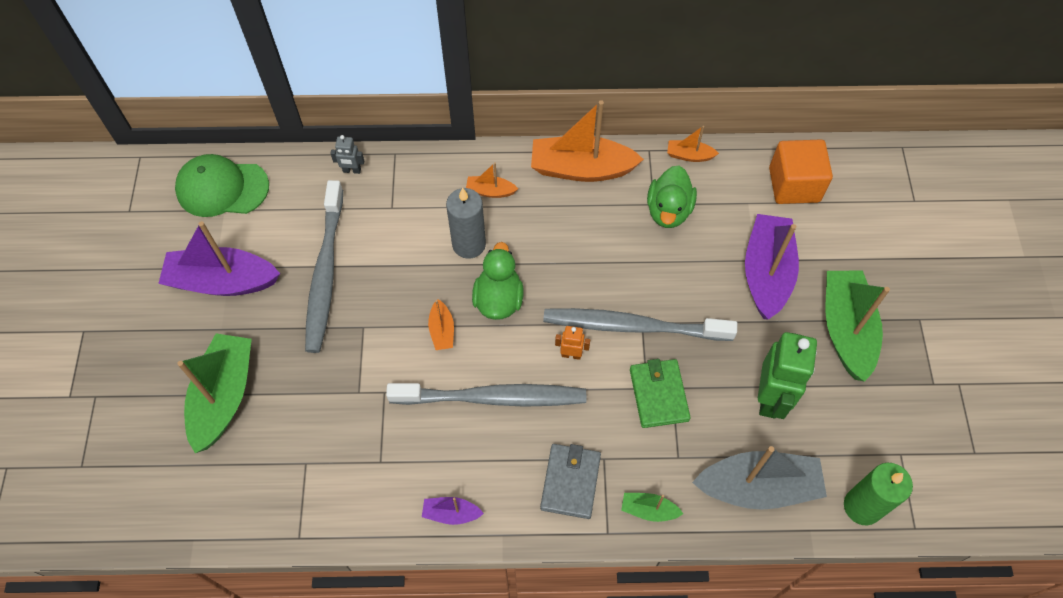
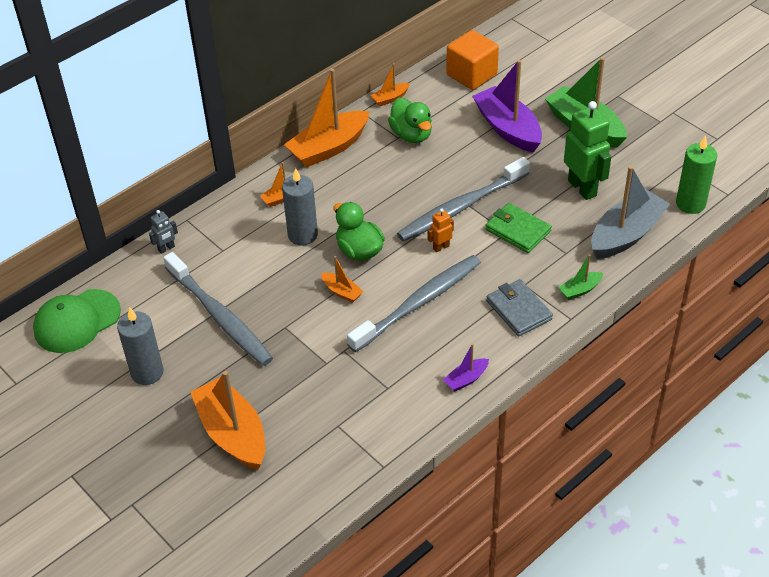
camera: 40 degrees left, 15 degrees down
purple boat [158,221,280,296] -> grey candle [117,307,164,385]
green boat [177,334,252,453] -> orange boat [190,371,265,470]

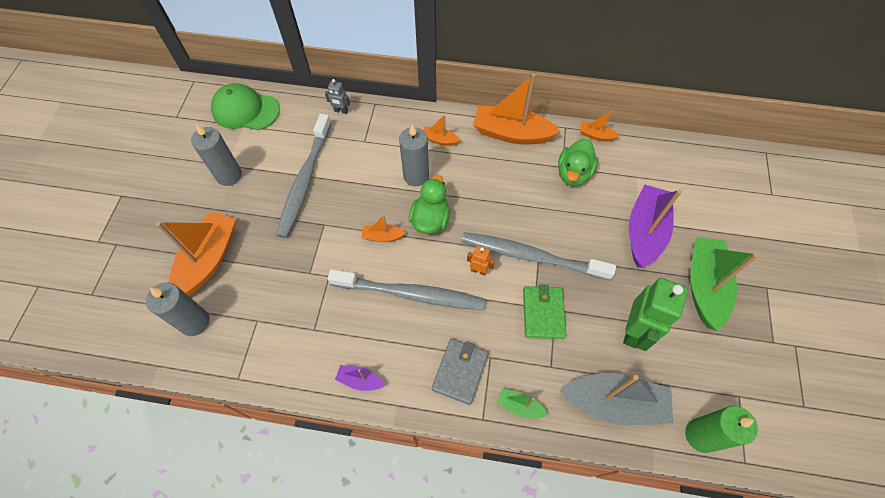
camera: 50 degrees right, 15 degrees up
orange boat [321,256,364,303] -> orange boat turned 90 degrees clockwise [362,215,406,242]
orange cube [446,30,499,90] -> none
none -> grey candle [146,282,210,336]

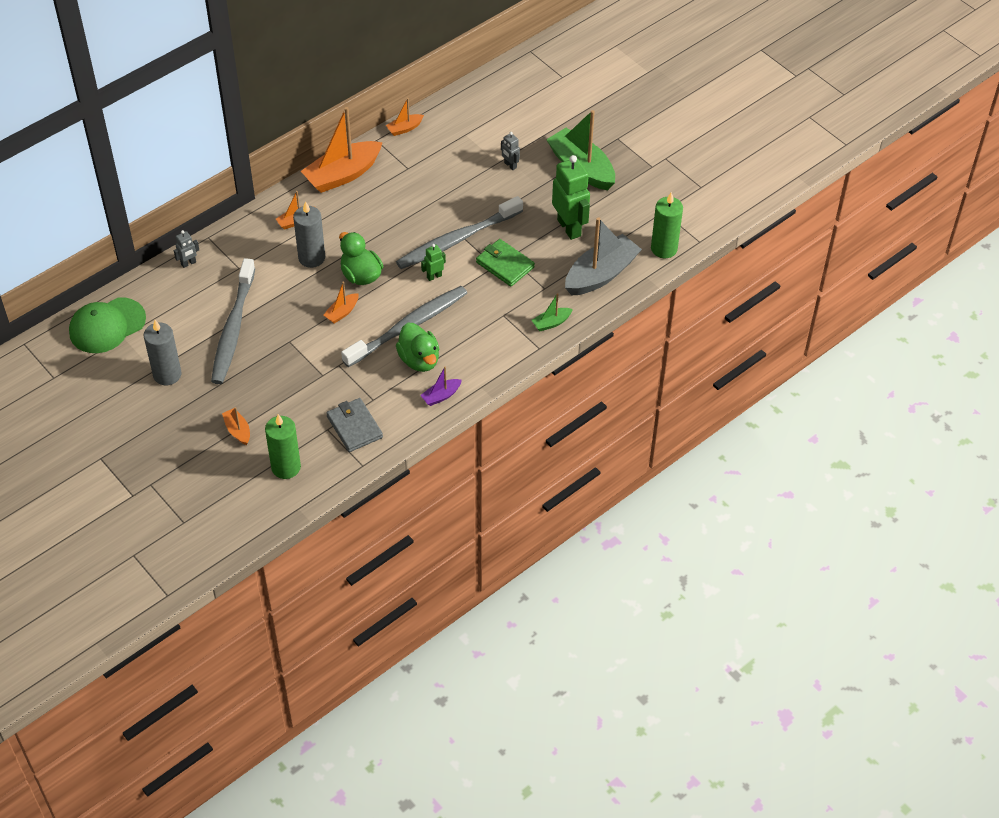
camera: 50 degrees left, 10 degrees down
grey candle [146,282,210,336] -> green candle [265,414,301,479]
orange boat [156,211,236,296] -> orange boat [222,407,250,445], size x0.47
grey toothbrush [276,114,331,238] -> grey toothbrush turned 45 degrees clockwise [211,258,255,384]
grey wallet [432,338,488,405] -> grey wallet moved to [326,398,383,452]
orange robot [467,246,495,276] -> green robot [421,244,446,281]
green duck [558,139,598,186] -> green duck moved to [396,323,439,372]
purple boat [629,184,682,268] -> grey robot [501,132,520,170]

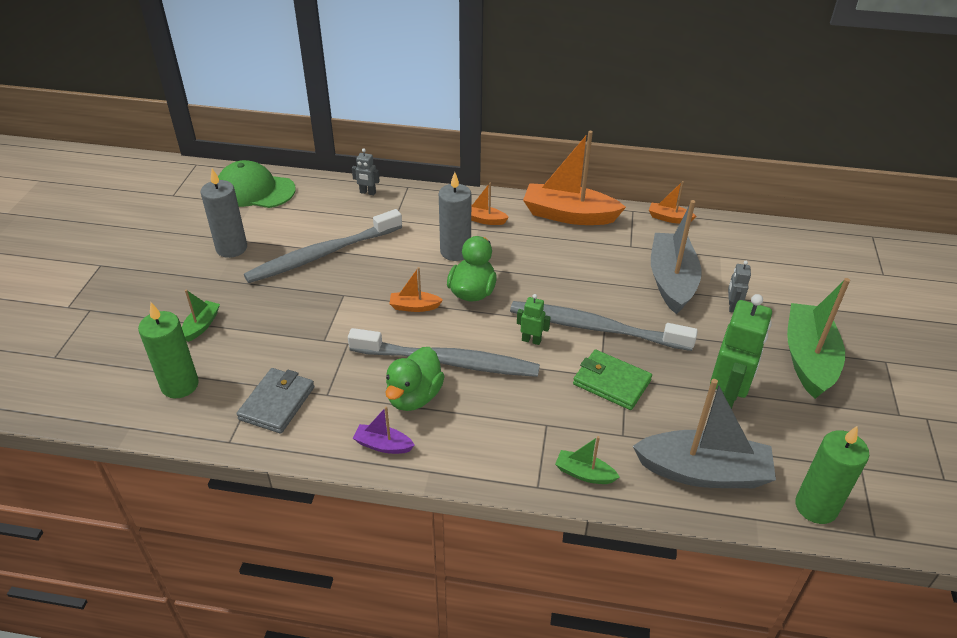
camera: 50 degrees right, 10 degrees down
orange boat [222,407,250,445] -> green boat [182,290,220,342]
green wallet [476,239,535,287] -> green wallet turned 60 degrees counterclockwise [573,350,652,410]
none -> grey boat [651,200,702,314]

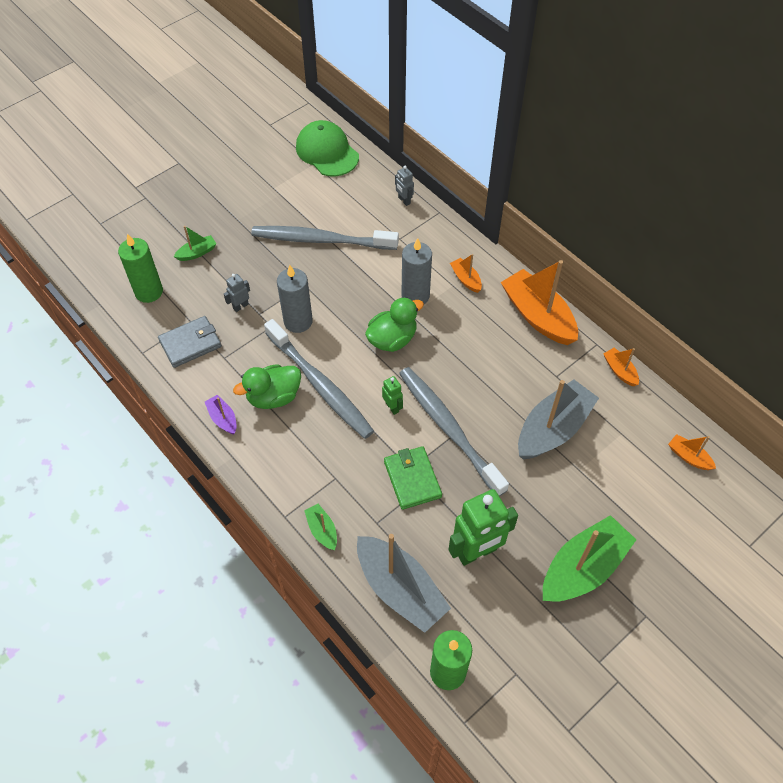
camera: 40 degrees right, 15 degrees up
grey candle [201,169,247,258] -> grey candle moved to [277,265,313,333]
orange boat [389,267,443,312] -> orange boat moved to [668,434,716,470]
grey robot [728,261,751,312] -> grey robot moved to [224,274,250,312]

